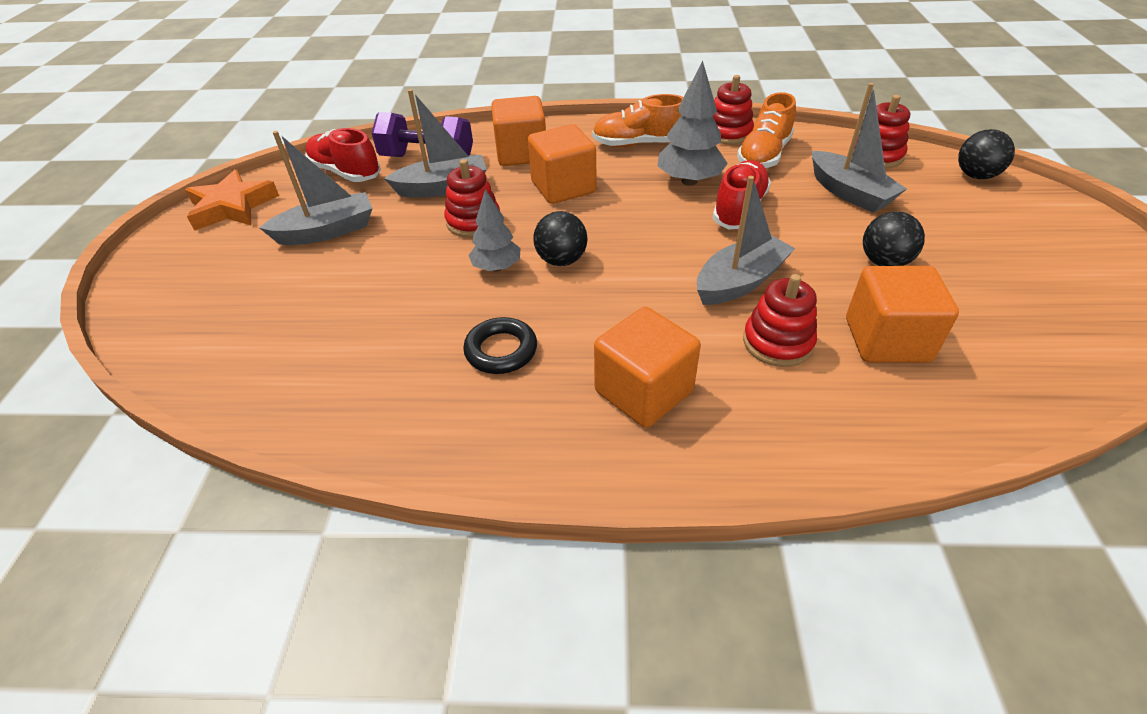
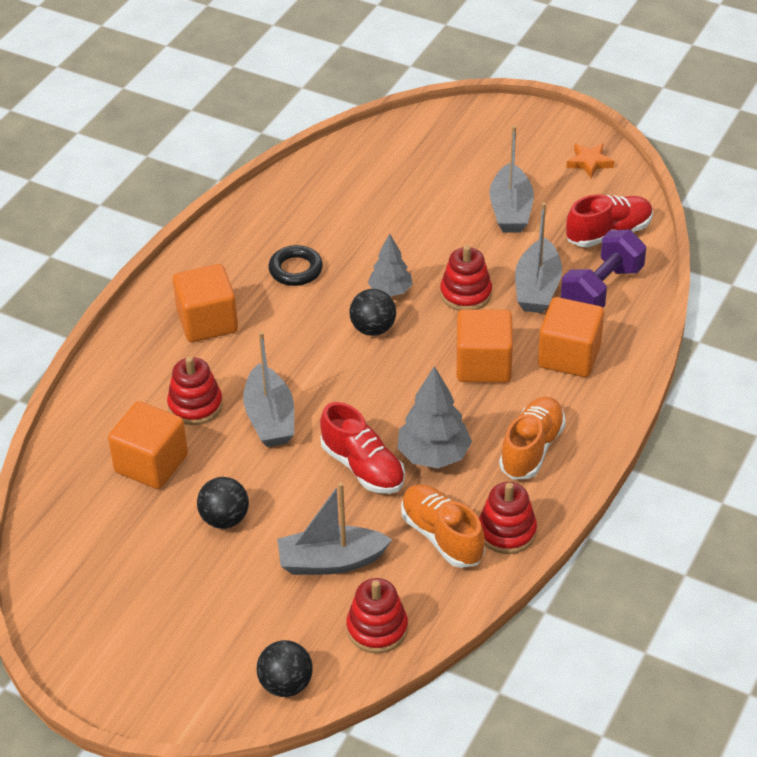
camera: 115 degrees right, 0 degrees up
orange star [185,169,279,231] -> orange star [567,144,614,178], size x0.59

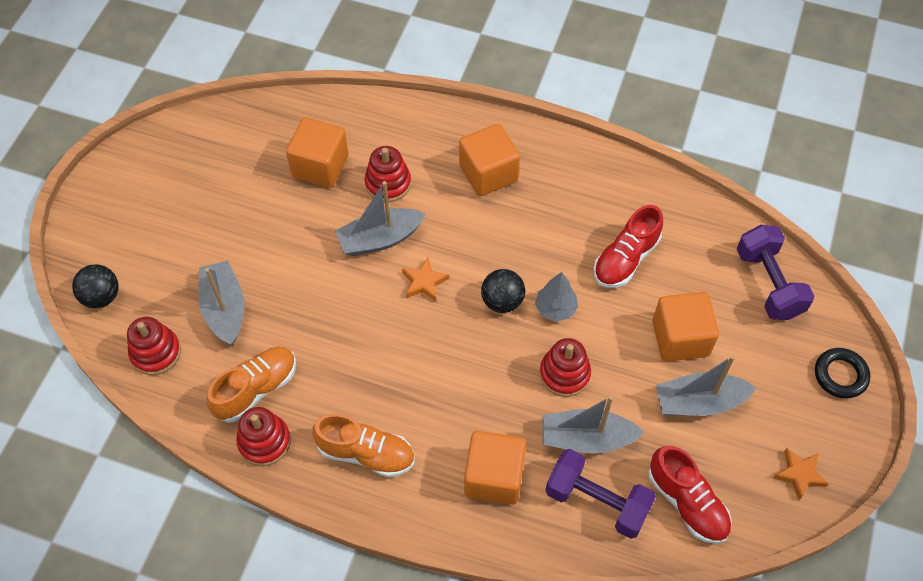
camera: 80 degrees right, 15 degrees up
black ball [197,477,249,529] -> none
black ring [268,245,323,286] -> black ring moved to [815,348,870,399]
red shoe [320,402,405,494] -> red shoe moved to [593,205,663,288]
grey tree [397,366,472,469] -> none
orange cube [456,309,513,383] -> orange cube moved to [652,292,719,362]
none -> orange star [402,258,449,302]
none -> purple dumbbell [737,225,815,320]

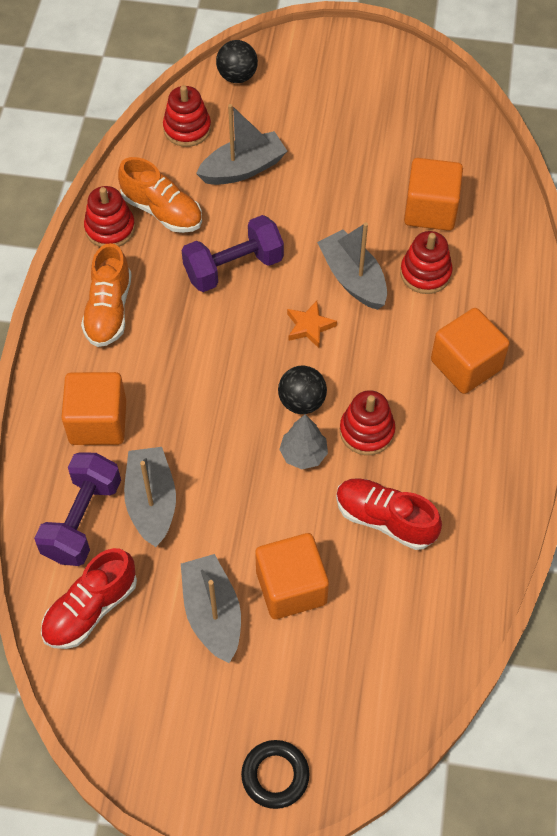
camera: 80 degrees right, 0 degrees up
red stacking toy [539,338,591,397] -> red stacking toy moved to [340,390,395,455]
purple dumbbell [737,225,815,320] -> purple dumbbell moved to [182,215,284,292]
orange star [773,448,828,500] -> none

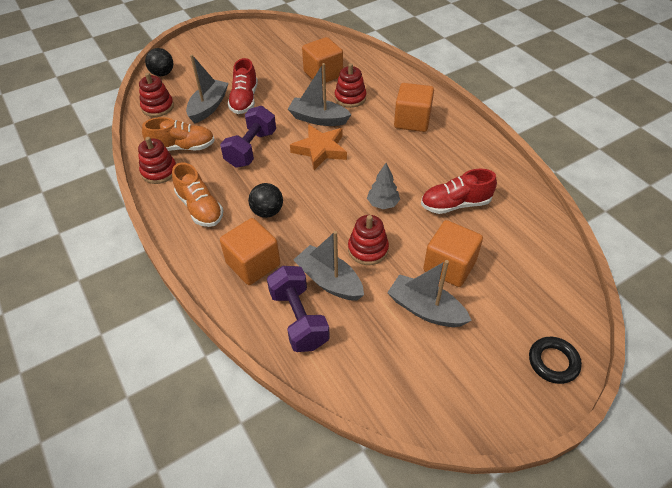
camera: 40 degrees left, 10 degrees down
red shoe [41,548,137,649] -> red shoe moved to [228,58,258,114]
black ball [278,365,327,414] -> black ball moved to [248,183,283,218]
orange star [287,301,337,348] -> orange star [290,124,347,170], size x1.69
red stacking toy [340,390,395,455] -> red stacking toy moved to [348,215,389,265]

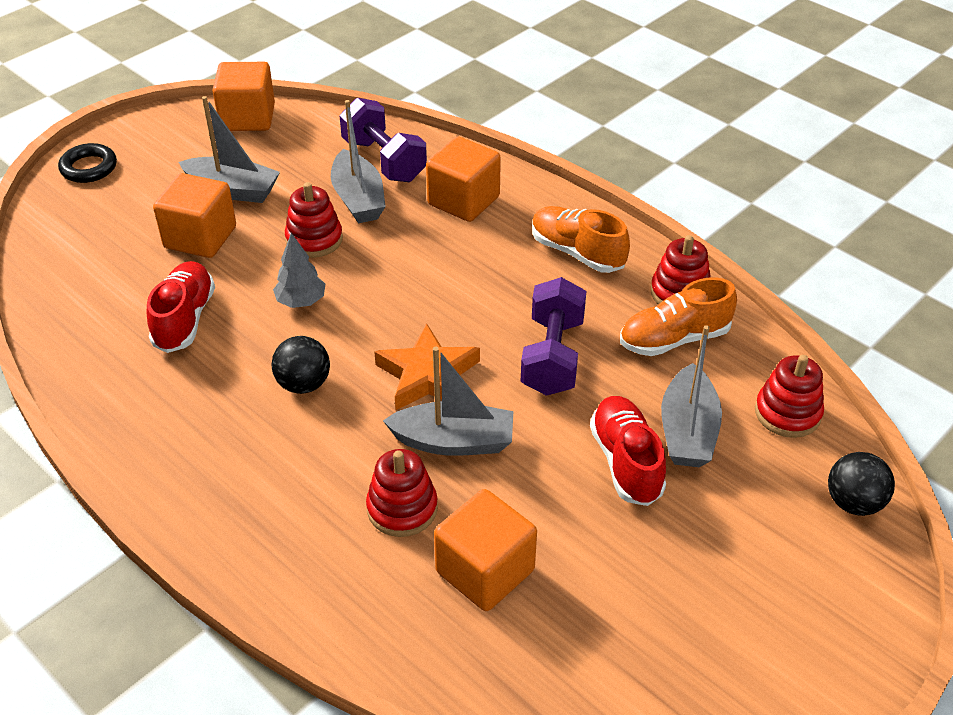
camera: 165 degrees right, 5 degrees down
black ball [248,183,283,218] -> black ball moved to [271,336,330,394]
grey boat [293,231,364,301] -> grey boat turned 45 degrees clockwise [331,100,386,223]
orange cube [394,83,434,132] -> orange cube moved to [212,62,275,131]
red shoe [421,169,497,214] -> red shoe turned 60 degrees counterclockwise [147,261,215,353]

